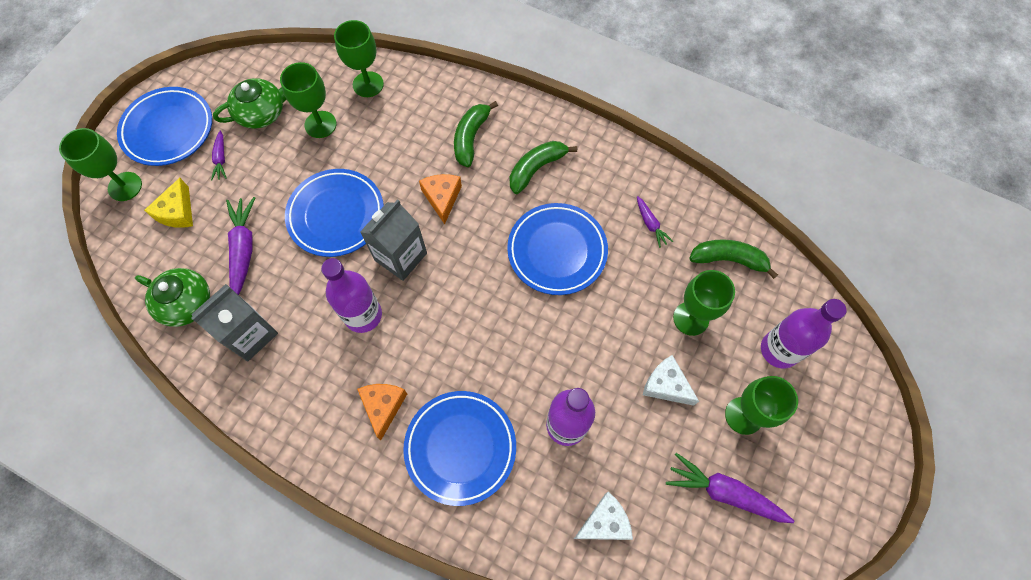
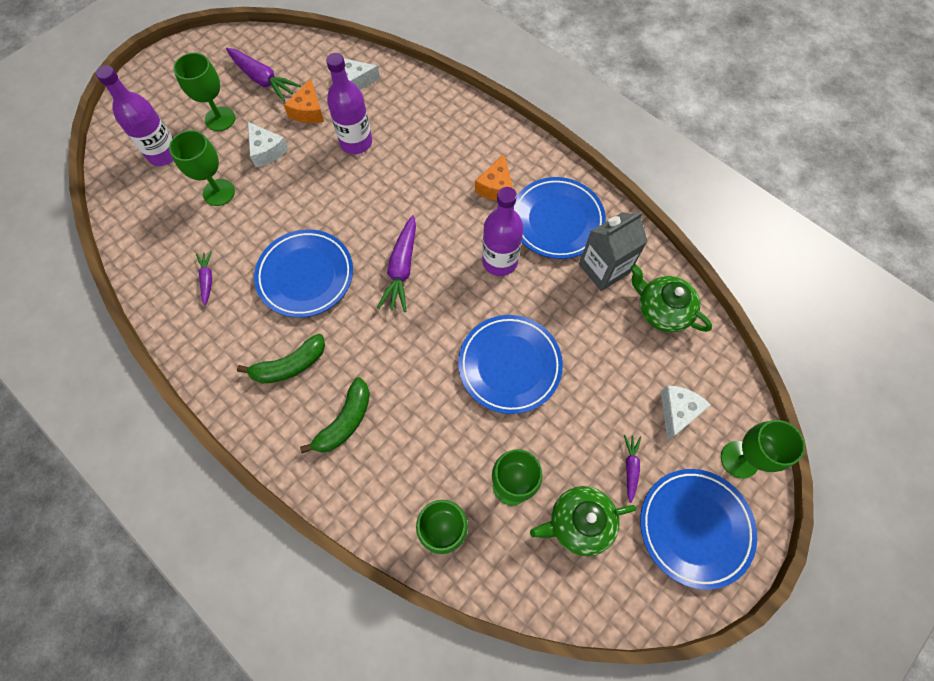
camera: 165 degrees left, 0 degrees up
yellow cheese [144,178,193,228] -> white cheese [661,385,711,441]
purple carrot [226,197,255,295] -> purple carrot moved to [377,215,416,312]
grey carton [360,199,427,281] -> none
blue plate [403,391,516,506] -> blue plate moved to [514,177,606,259]
orange cheese [419,174,462,224] -> orange cheese moved to [284,79,324,123]
green banana [689,239,778,279] -> none

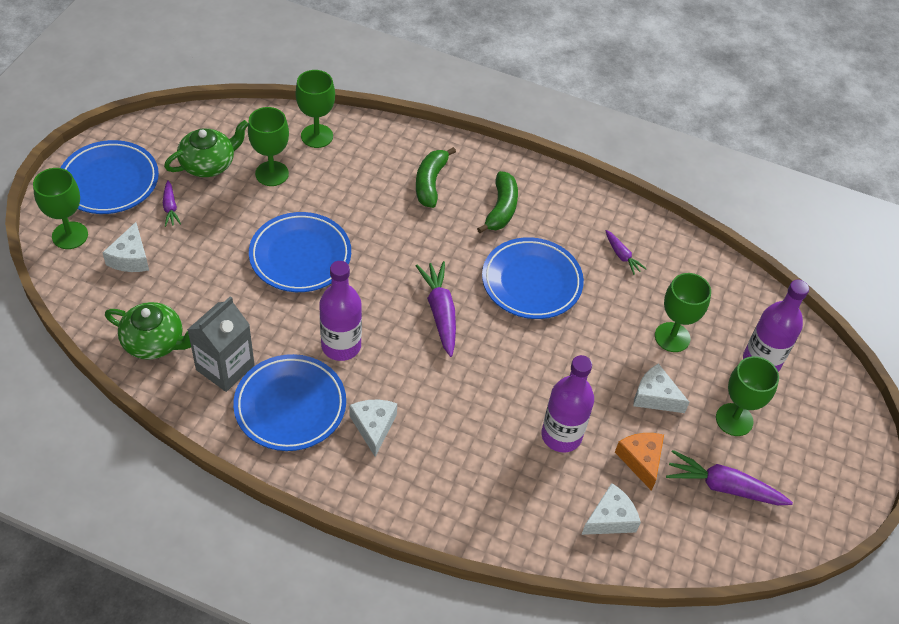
camera: 155 degrees right, 15 degrees down
green banana [237,334,325,383] -> green banana turned 150 degrees clockwise [477,171,518,233]
orange cheese [475,154,513,201] -> white cheese [349,400,397,457]

